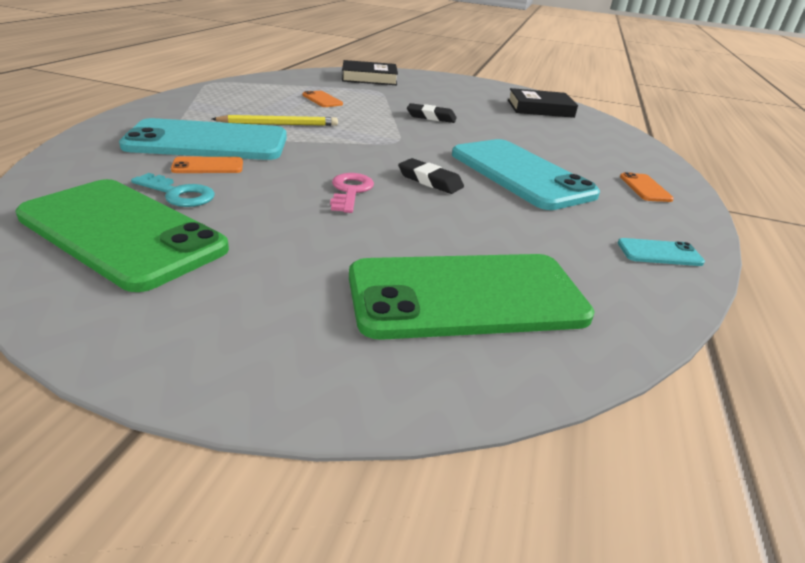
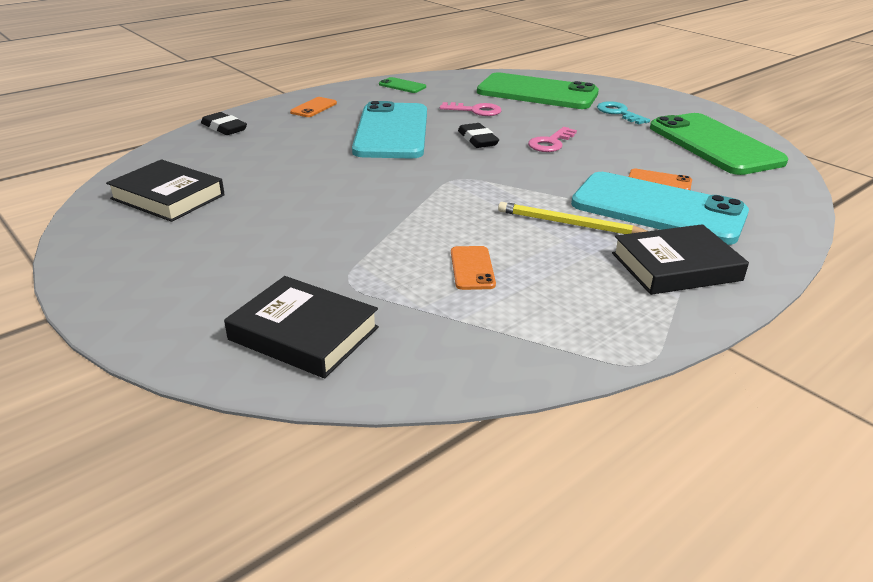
camera: 145 degrees left, 0 degrees up
turquoise key [131,173,215,207] -> turquoise key moved to [597,101,650,124]
black eraser [407,103,457,123] -> black eraser moved to [201,112,247,135]
turquoise phone [618,238,705,266] -> green phone [379,77,426,93]
none -> pink key [440,102,502,116]
none -> black book [612,224,749,295]

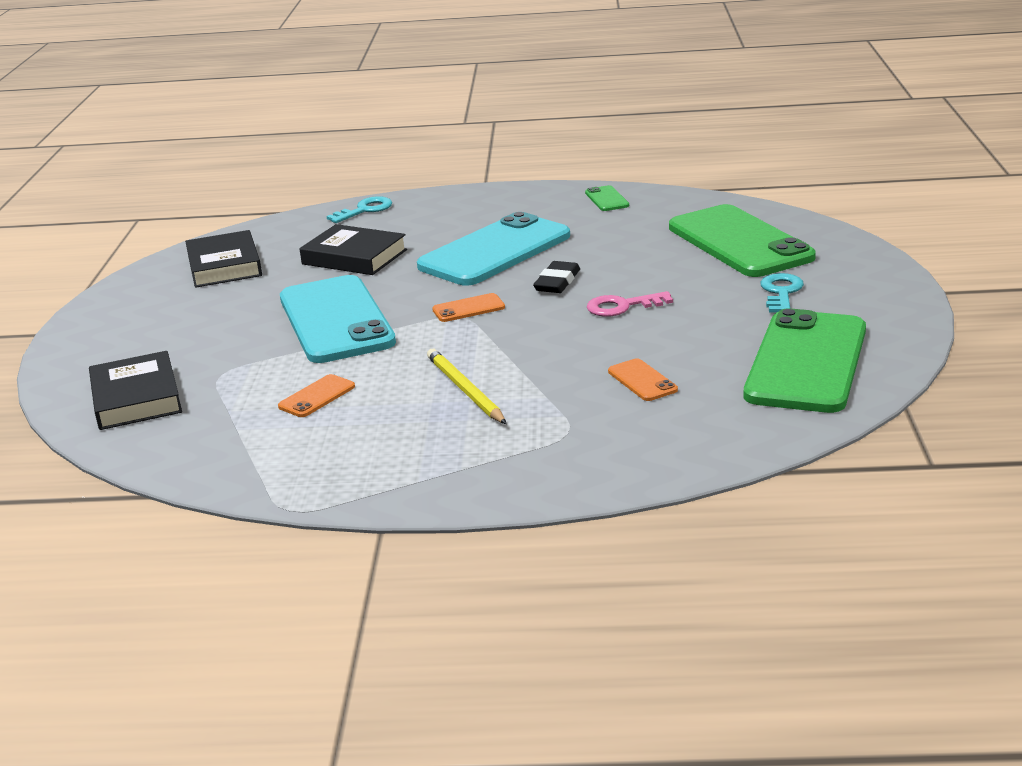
camera: 45 degrees right, 5 degrees down
black eraser [201,112,247,135] -> turquoise key [326,196,392,223]
orange phone [290,97,337,117] -> orange phone moved to [432,293,505,322]
pink key [440,102,502,116] -> none
turquoise phone [571,172,749,245] -> turquoise phone moved to [280,275,396,363]
black book [612,224,749,295] -> black book moved to [299,224,407,275]

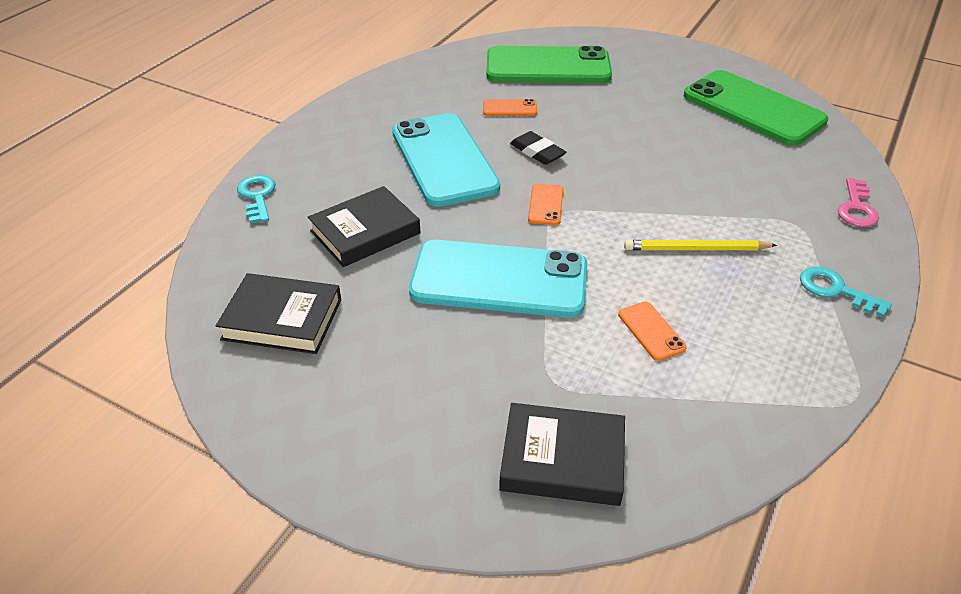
camera: 65 degrees left, 15 degrees up
green phone [585,185,629,211] -> none
pink key [587,291,673,317] -> pink key moved to [837,178,879,227]
orange phone [608,358,678,401] -> orange phone moved to [483,99,537,116]
turquoise key [760,273,804,313] -> turquoise key moved to [800,267,892,317]

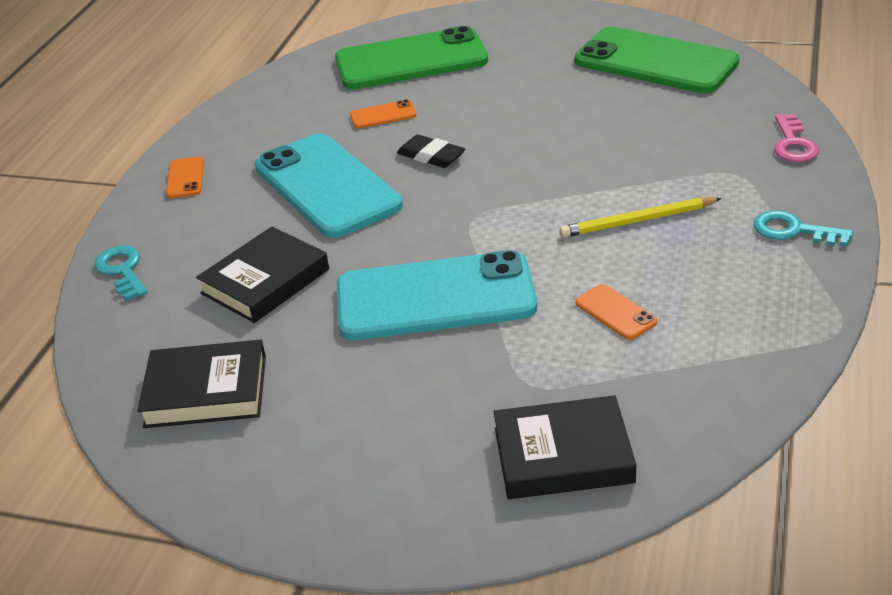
camera: 10 degrees left, 5 degrees down
orange phone [528,184,564,225] -> orange phone moved to [166,156,204,198]

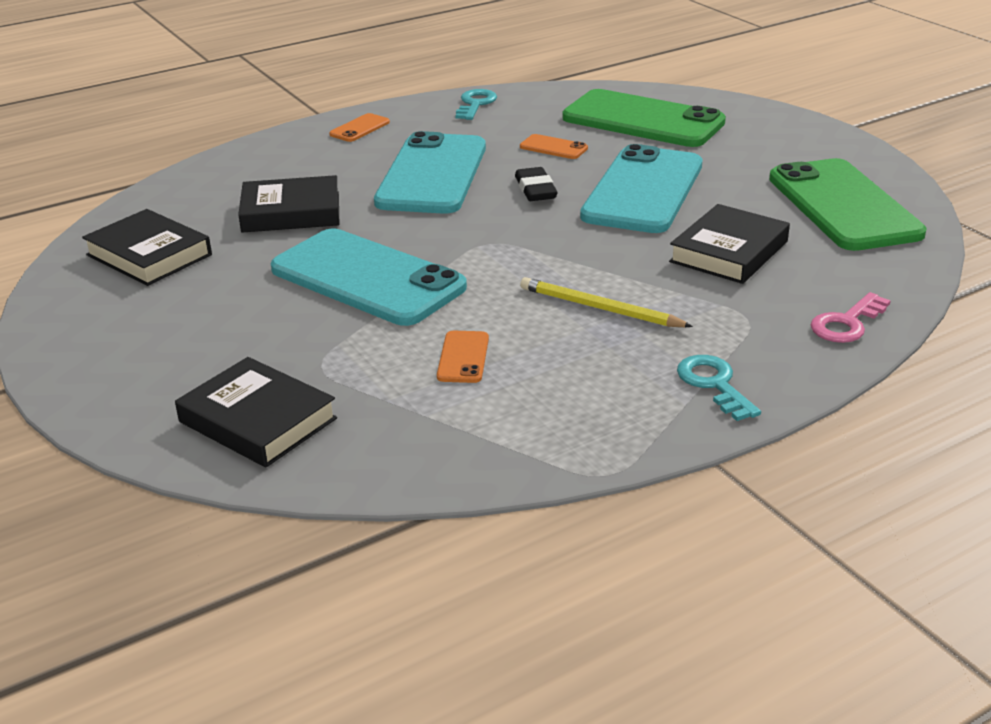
camera: 40 degrees right, 5 degrees down
turquoise key [95,245,148,301] -> turquoise key moved to [455,89,497,120]
none -> turquoise phone [580,144,702,233]
none -> black book [669,204,790,284]

